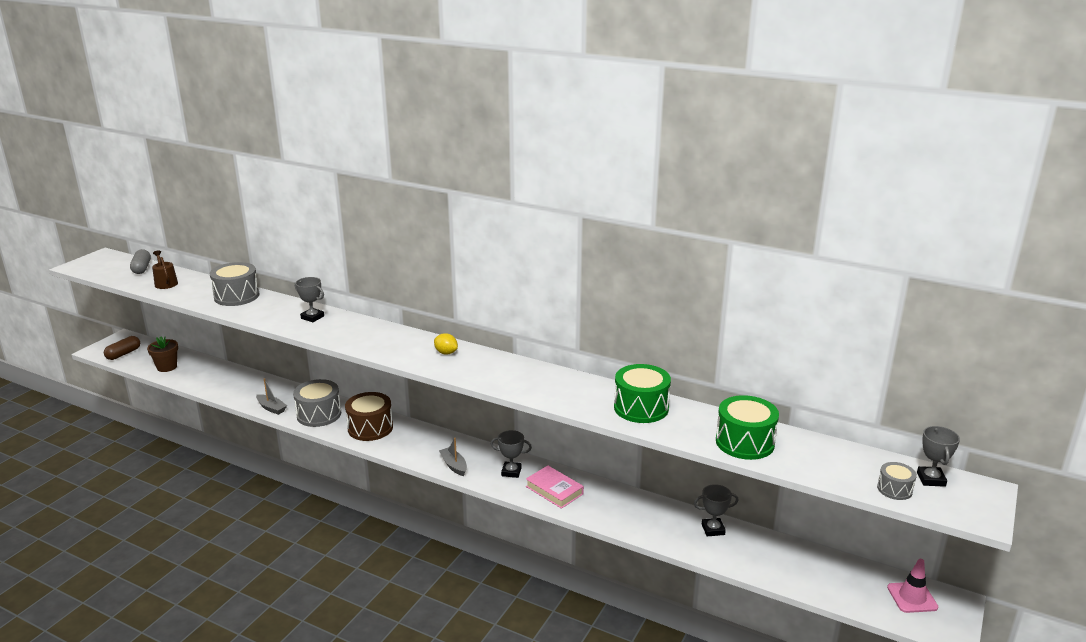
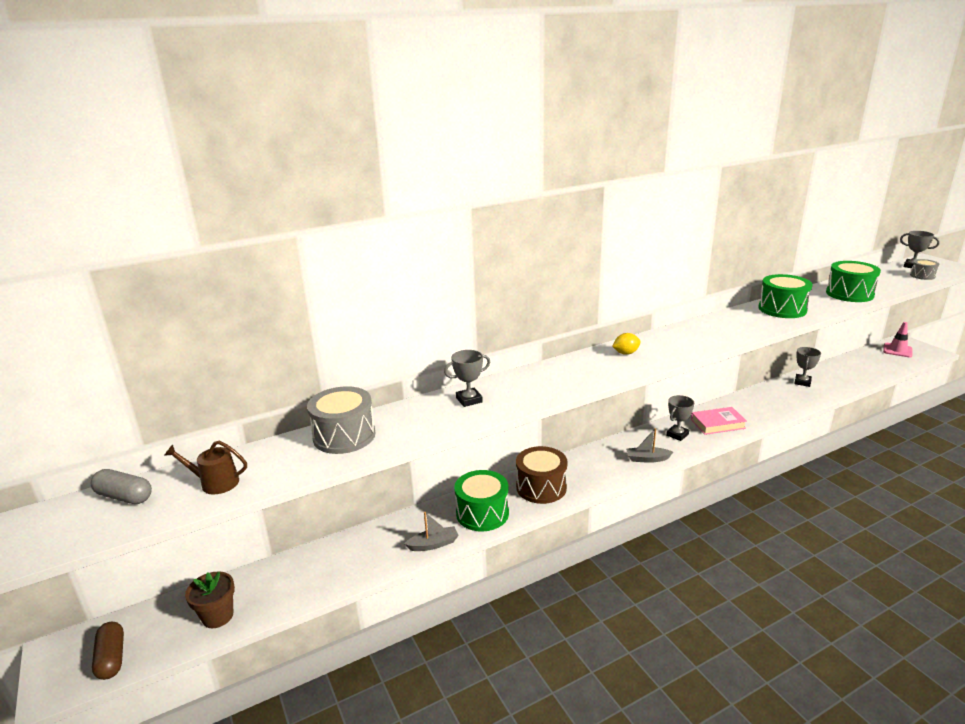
camera: 55 degrees left, 0 degrees up
grey drum [293,379,341,427] -> green drum [454,470,509,531]

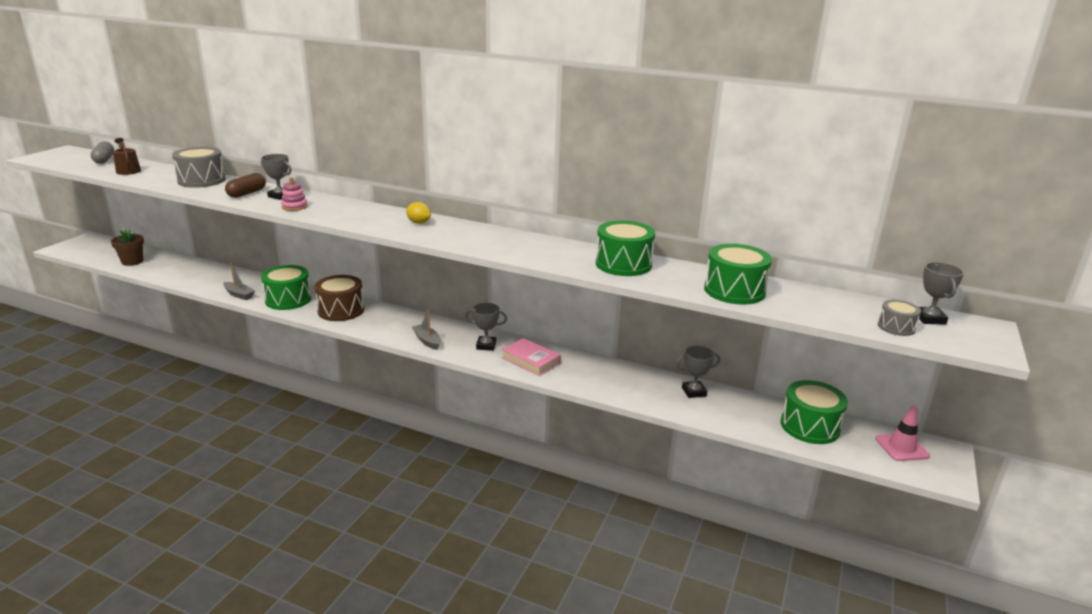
camera: 50 degrees right, 0 degrees up
brown capsule [92,622,124,680] -> brown capsule moved to [225,173,266,198]
none -> pink stacking toy [281,177,307,211]
none -> green drum [781,380,848,444]

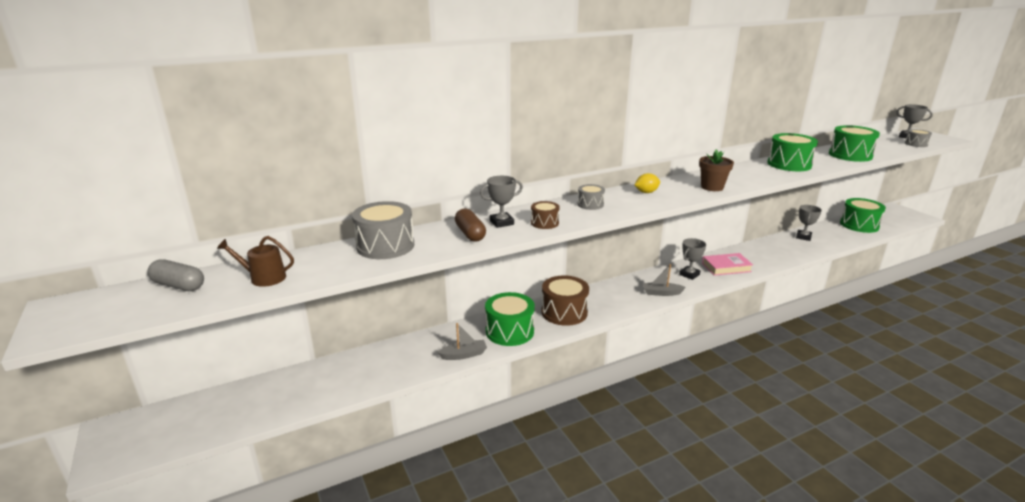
camera: 50 degrees left, 0 degrees up
brown flower pot [111,229,144,266] -> brown flower pot moved to [699,149,734,191]
pink stacking toy [281,177,307,211] -> brown drum [531,201,560,229]
pink traffic cone [875,405,930,461] -> none
none -> grey drum [578,184,605,210]

